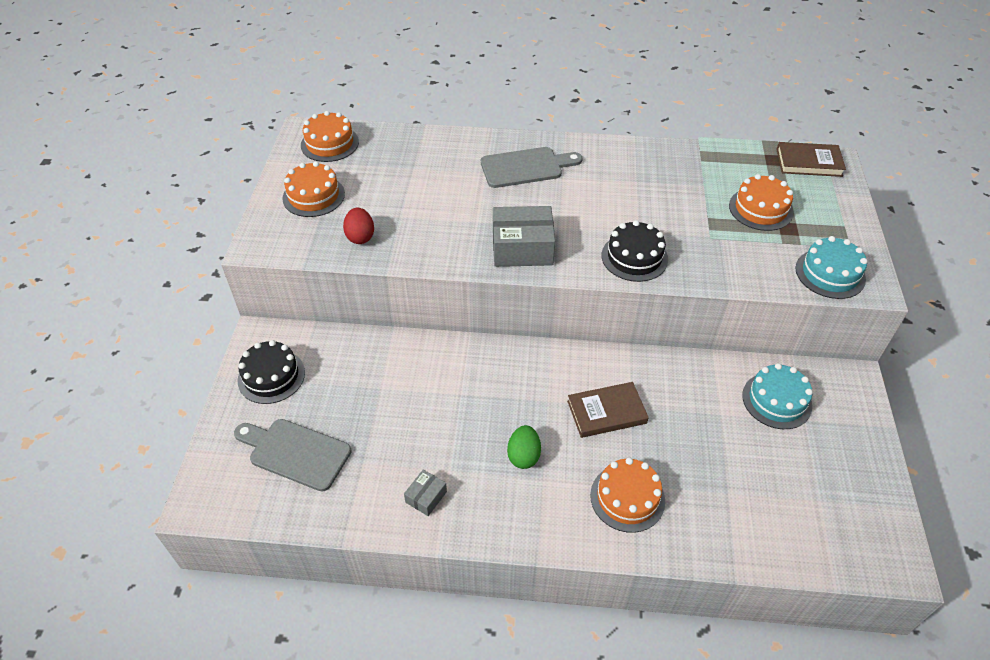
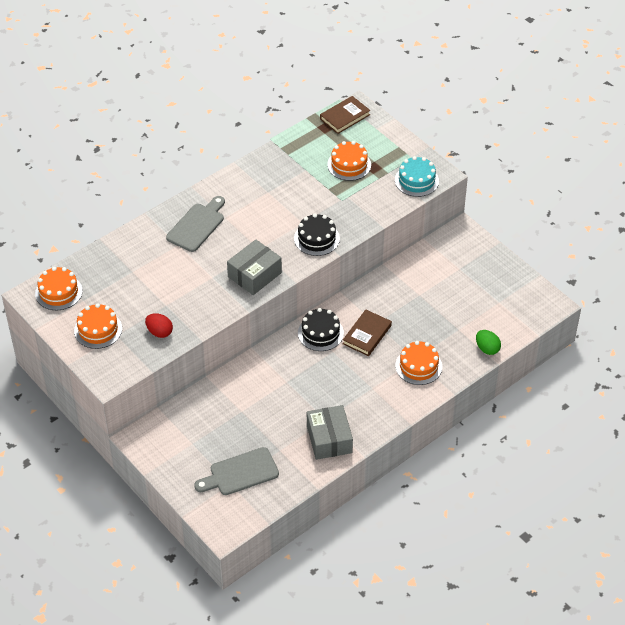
camera: 45 degrees left, 0 degrees up
black cake [237,340,305,404] -> black cake moved to [298,308,344,351]
grey box [404,470,447,516] -> grey box [307,405,353,460], size x2.03
green egg [507,425,541,469] -> green egg moved to [476,330,501,355]
turquoise cake [742,363,813,429] -> none

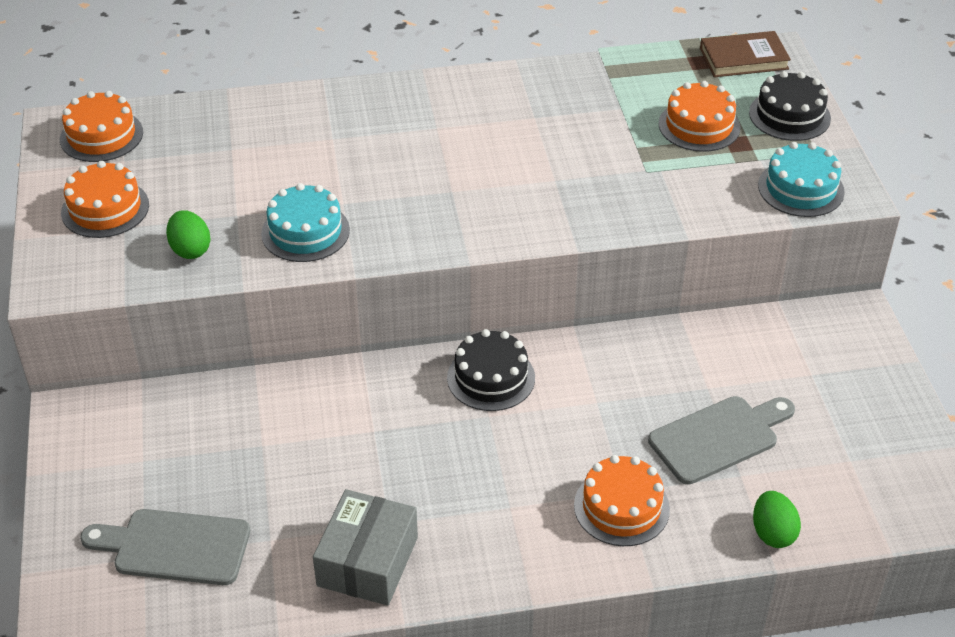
camera: 30 degrees right, 5 degrees down
red egg [145,313,173,338] -> green egg [166,210,211,259]
grey cutting board [166,196,225,252] -> grey cutting board moved to [648,396,795,485]
grey box [227,239,282,295] -> none
black cake [294,214,340,256] -> black cake moved to [749,71,831,141]
brown book [343,309,392,356] -> none
none -> turquoise cake [261,183,350,262]

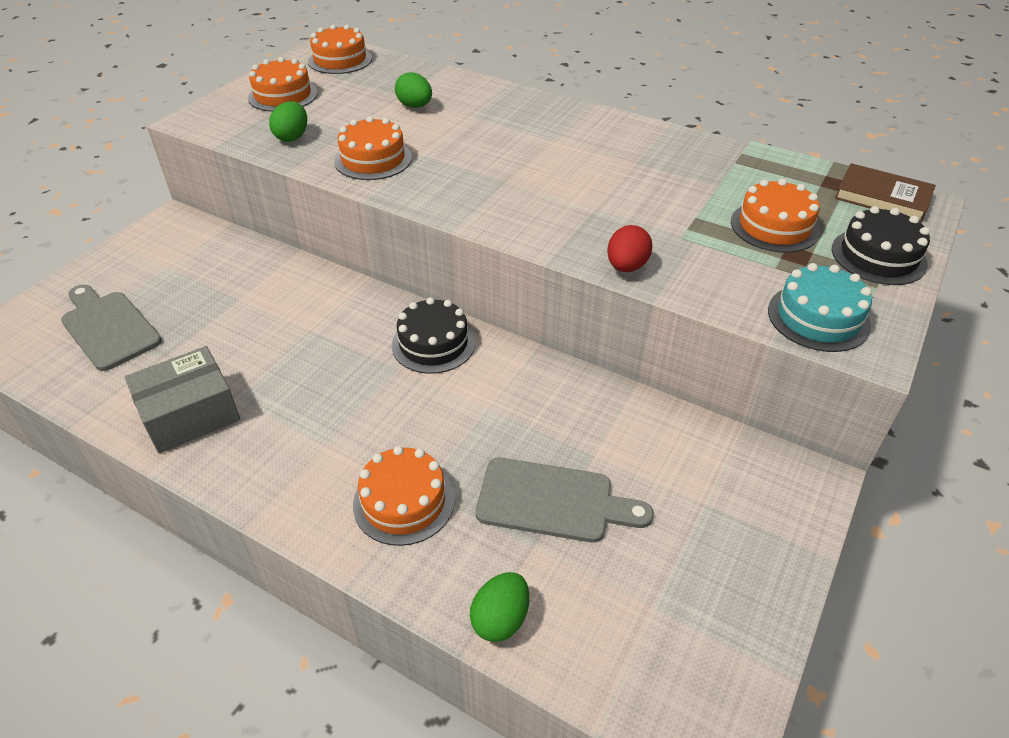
camera: 40 degrees right, 0 degrees up
turquoise cake [261,183,350,262] -> orange cake [334,116,412,180]
none -> green egg [395,72,432,108]
none -> red egg [607,225,652,272]

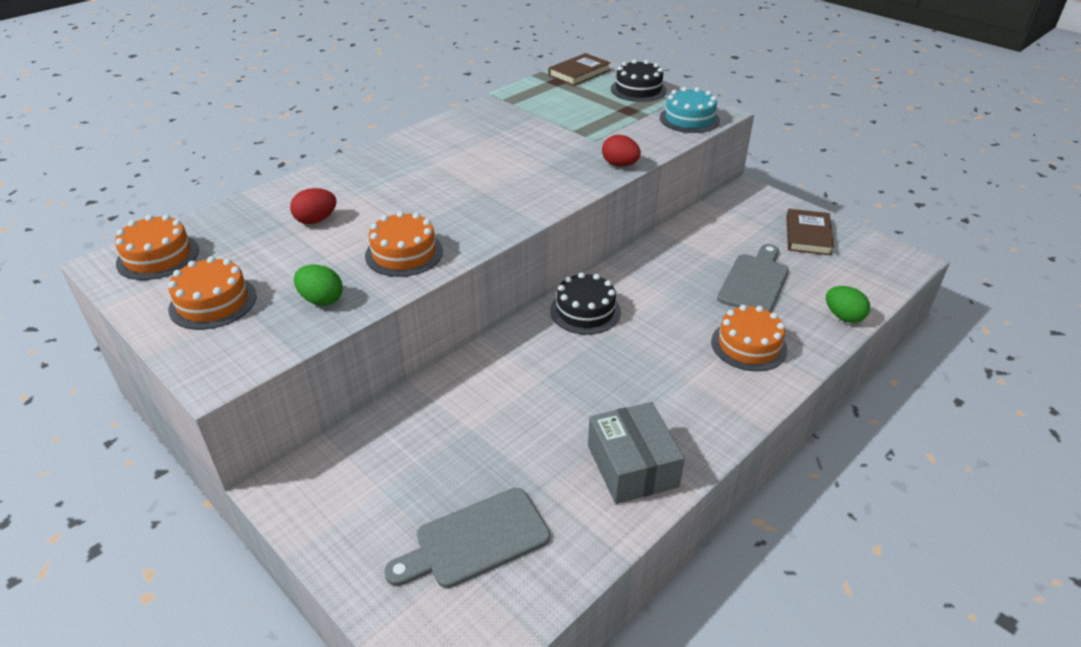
camera: 75 degrees left, 5 degrees down
green egg [395,72,432,108] -> red egg [290,188,337,224]
orange cake [731,179,820,253] -> none
none -> brown book [786,209,834,255]

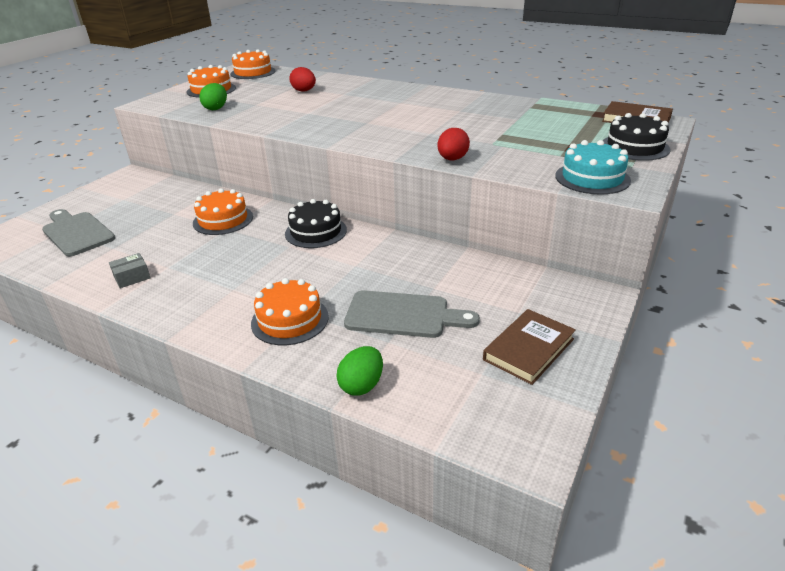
camera: 75 degrees right, 5 degrees down
orange cake [365,211,443,277] -> orange cake moved to [193,188,253,235]
grey box [588,402,685,504] -> grey box [109,253,151,288], size x0.49
brown book [786,209,834,255] -> brown book turned 45 degrees counterclockwise [483,309,576,385]

